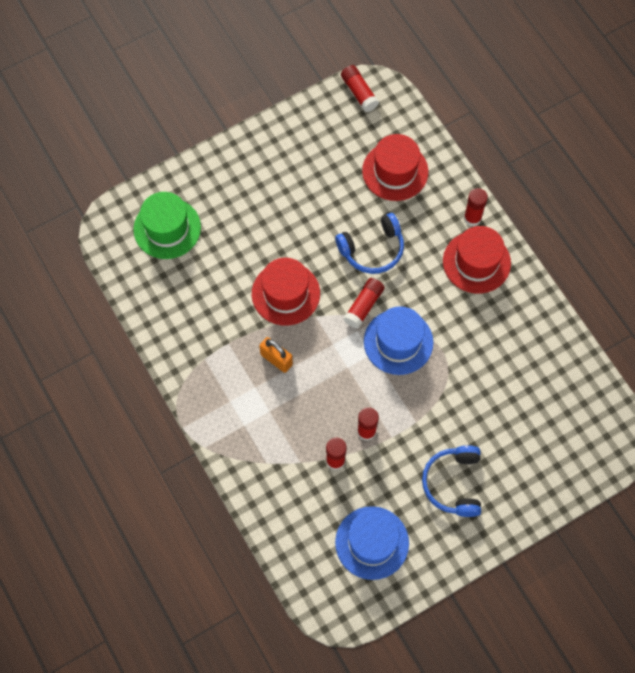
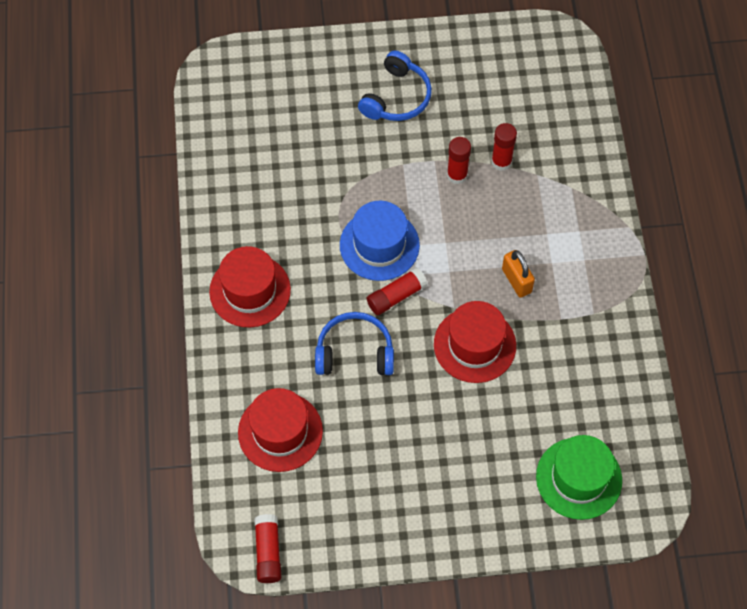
camera: 155 degrees left, 5 degrees down
blue hat [335,506,409,580] -> none
red glue stick [464,188,488,226] -> none

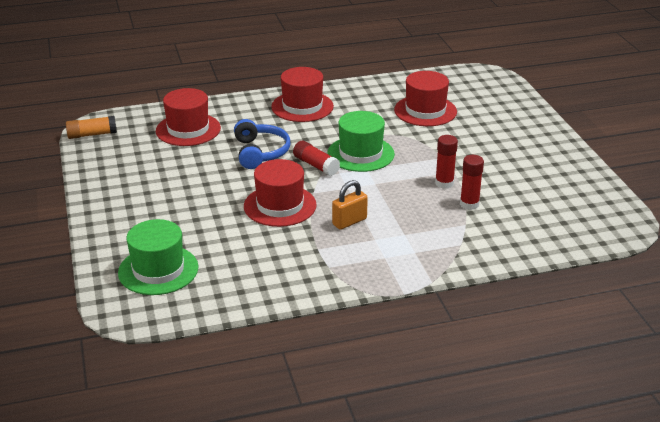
camera: 80 degrees right, 30 degrees down
red glue stick [254,514,281,583] -> orange glue stick [66,116,117,139]
blue hat [340,201,420,281] -> green hat [327,111,395,172]
blue headphones [358,51,432,121] -> none
none -> red hat [394,71,457,126]

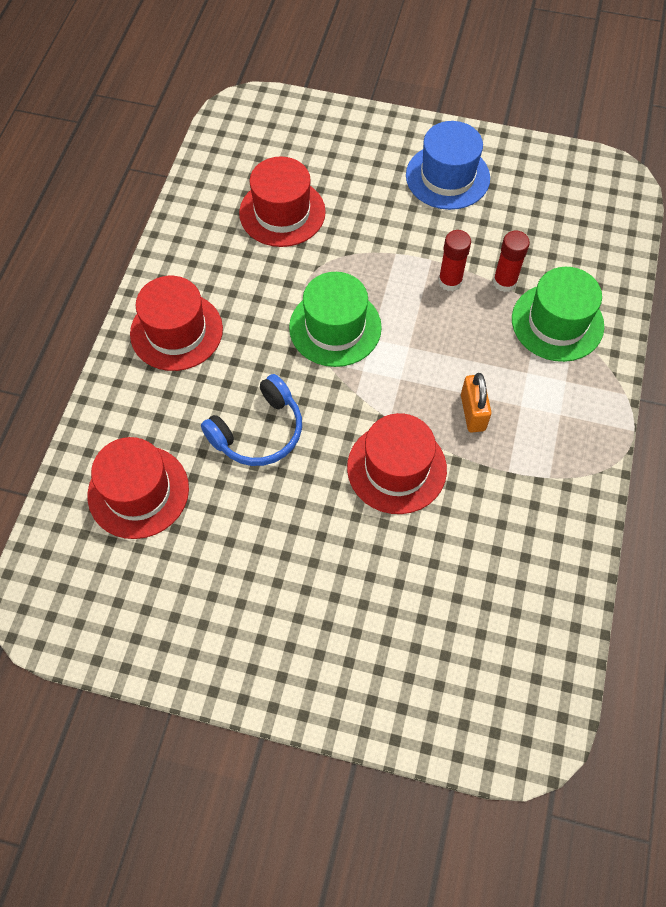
camera: 60 degrees left, 30 degrees up
orange glue stick [66,116,117,139] -> none
green hat [118,219,199,295] -> green hat moved to [512,267,604,362]
blue headphones [234,119,290,169] -> blue headphones turned 120 degrees clockwise [201,374,302,466]
red glue stick [293,141,340,176] -> none
none -> blue hat [406,121,490,210]

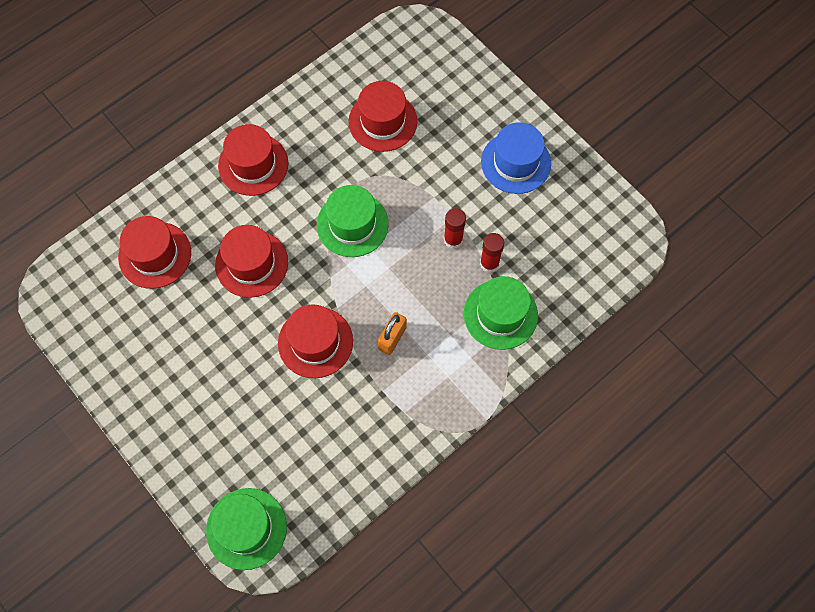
camera: 35 degrees right, 5 degrees up
blue headphones [201,374,302,466] -> red hat [215,225,288,298]
none -> green hat [206,488,287,570]

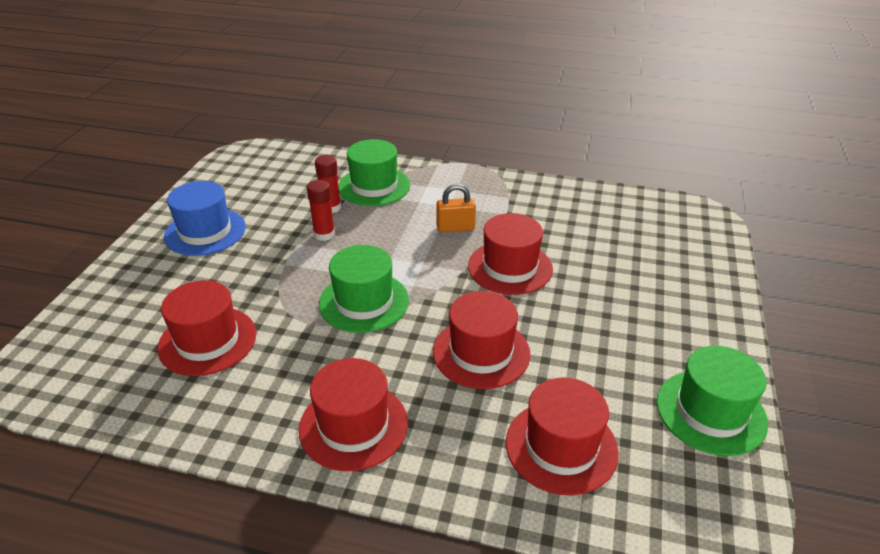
camera: 125 degrees left, 30 degrees down
green hat [206,488,287,570] -> green hat moved to [657,345,768,456]

